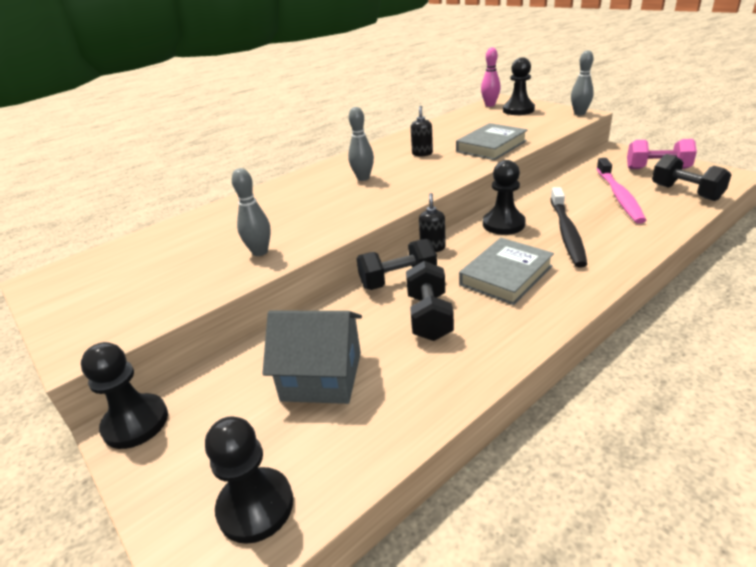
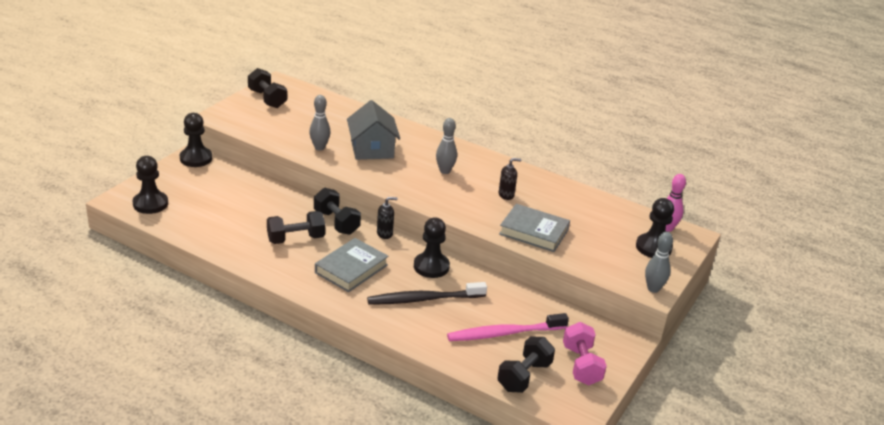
camera: 65 degrees right, 0 degrees up
grey house [262,310,362,404] -> grey house moved to [347,100,400,160]
grey book [459,238,554,305] -> grey book turned 75 degrees counterclockwise [315,238,388,292]
none -> black dumbbell [248,68,287,108]

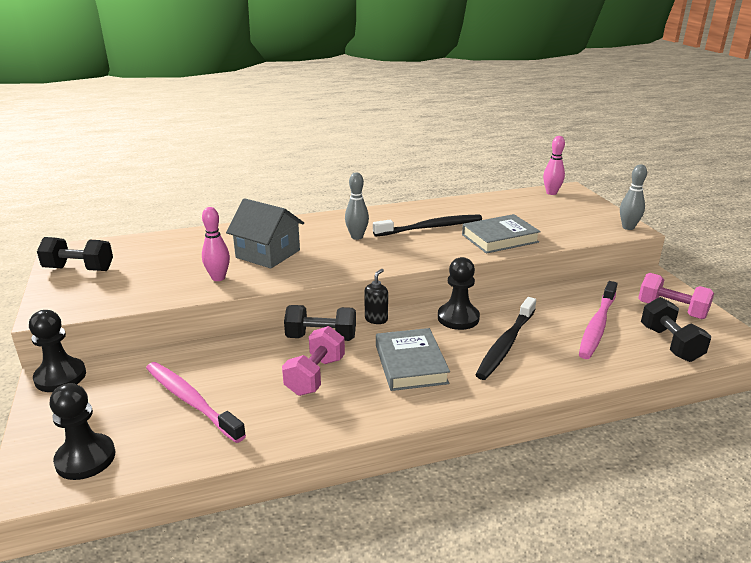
camera: 45 degrees left, 5 degrees down
black dumbbell [267,211,325,244] -> pink dumbbell [282,326,345,396]
grey bowling pin [309,95,330,151] -> pink bowling pin [202,207,230,281]
black soap dispenser [499,158,521,200] -> black toothbrush [373,214,482,237]
black pawn [636,198,674,258] -> none
none -> pink toothbrush [146,362,246,443]

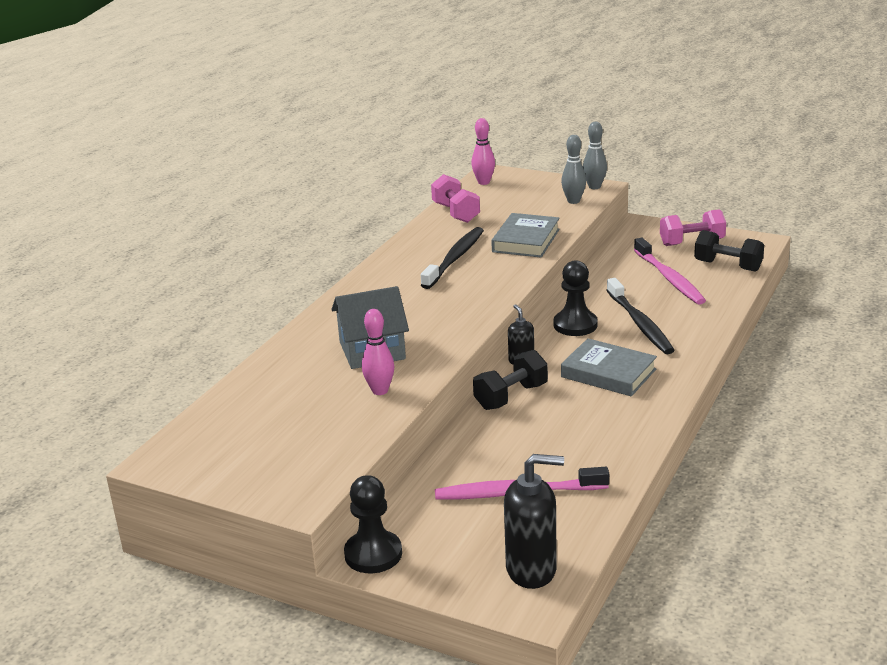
camera: 45 degrees left, 0 degrees up
black dumbbell [37,237,113,271] -> none
black pawn [50,383,115,480] -> black soap dispenser [504,454,564,589]
pink dumbbell [282,326,345,396] -> pink dumbbell moved to [431,174,480,223]
grey bowling pin [345,172,369,240] -> grey bowling pin moved to [561,135,586,204]

